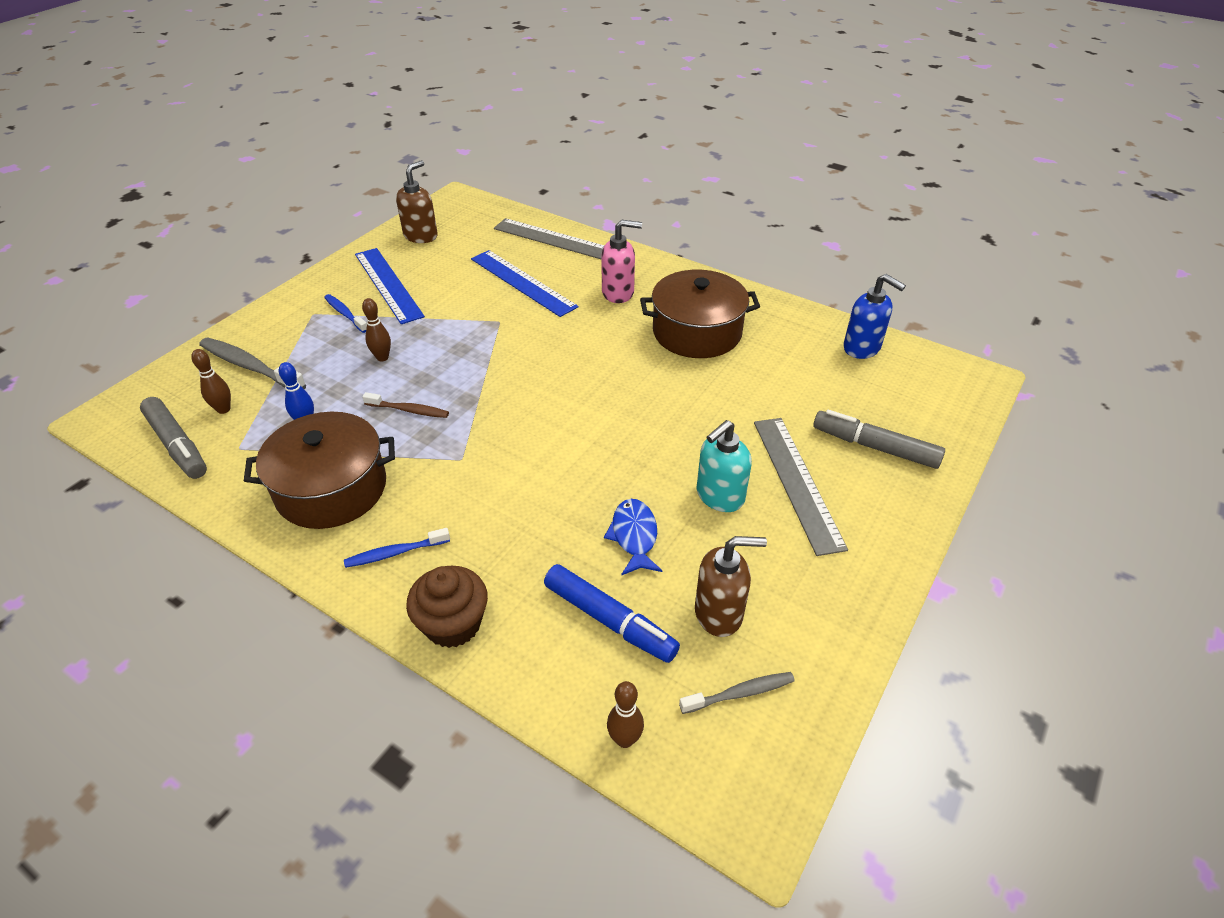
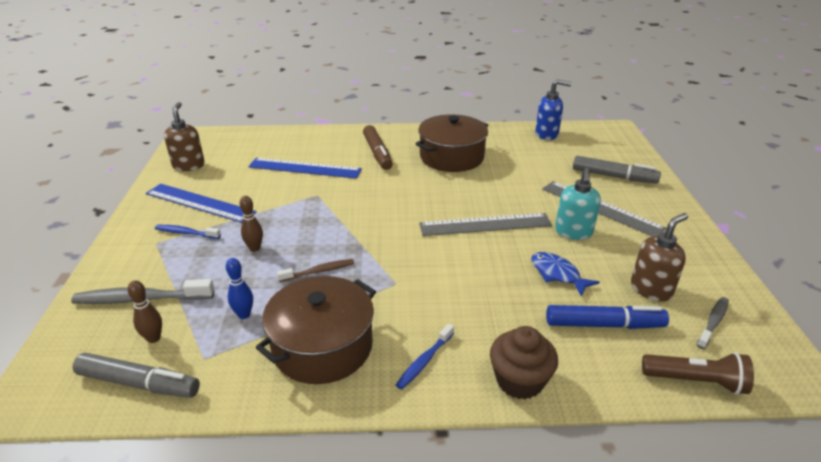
camera: 35 degrees left, 10 degrees down
grey ruler [494,218,605,259] -> grey ruler moved to [419,213,552,236]
pink soap dispenser [601,220,642,303] -> brown marker [363,125,393,170]
brown bowling pin [607,681,644,748] -> brown flashlight [642,352,754,395]
grey marker [813,410,945,469] -> grey marker turned 150 degrees counterclockwise [573,156,661,184]

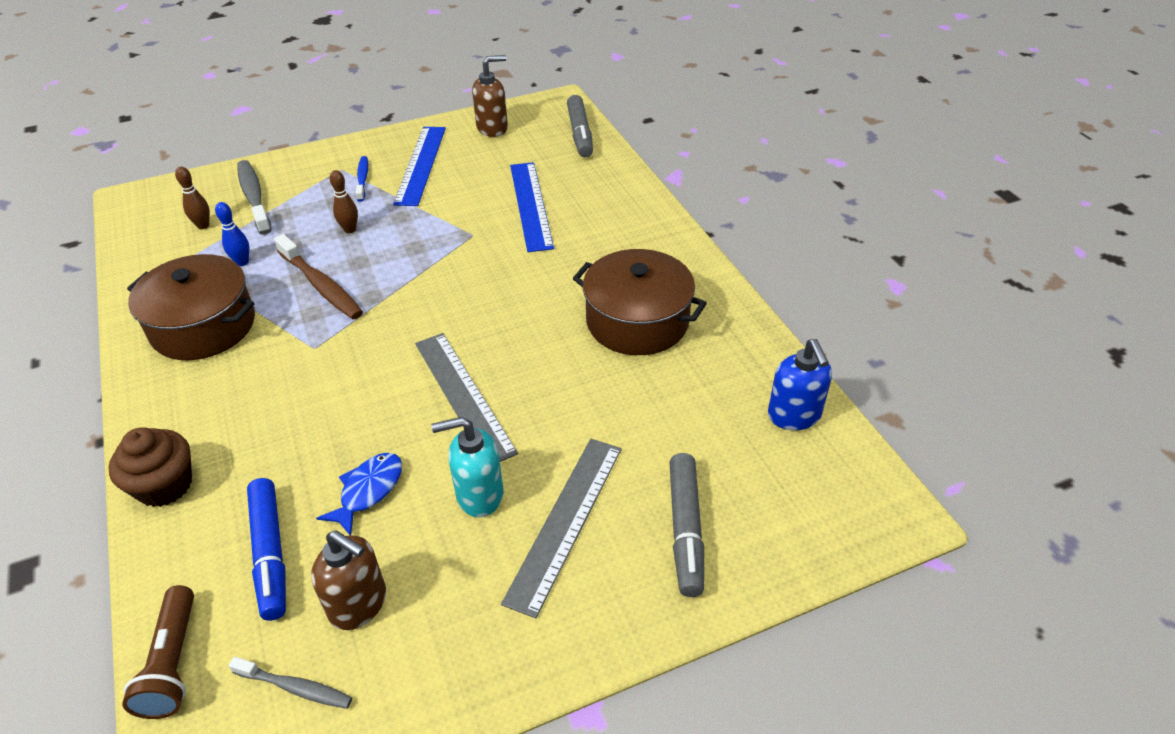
camera: 70 degrees right, 10 degrees up
grey marker [73,353,200,398] -> grey marker moved to [567,95,593,157]
brown toothbrush [277,259,354,282] -> brown toothbrush [274,234,363,319], size x1.68
brown marker [363,125,393,170] -> none
blue toothbrush [396,324,454,390] -> none

